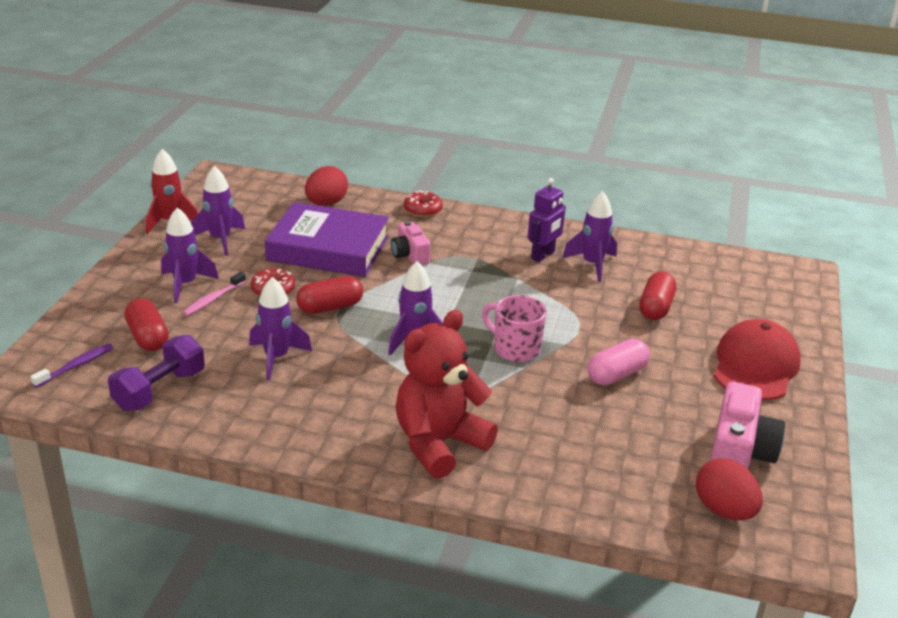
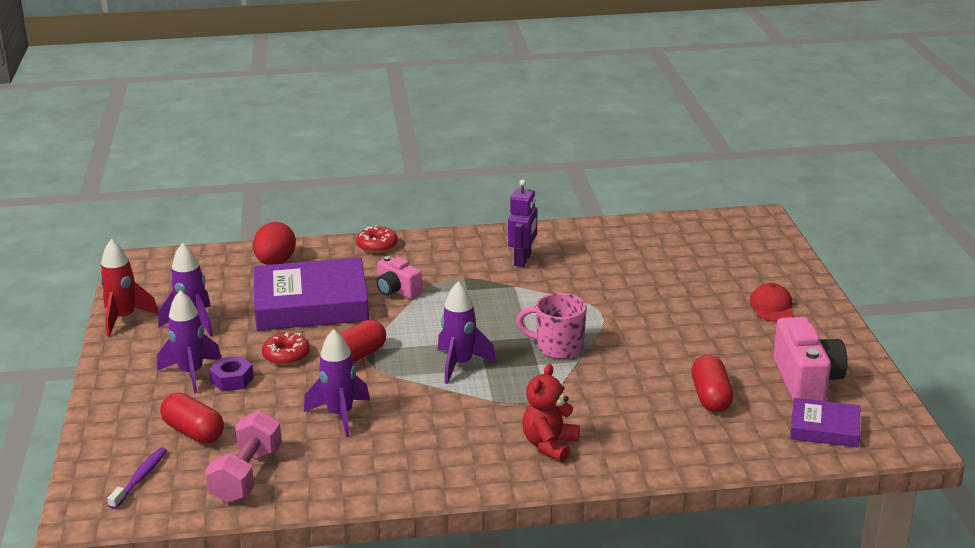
camera: 20 degrees left, 5 degrees down
purple dumbbell [108,335,205,411] -> pink dumbbell [205,411,282,503]
pink toothbrush [182,272,246,316] -> purple nut [209,356,254,391]
red teddy bear [395,310,498,479] -> red teddy bear [522,364,580,462], size x0.60
purple rocket [562,191,617,282] -> none
pink capsule [588,339,650,385] -> none
red capsule [639,271,676,320] -> red capsule moved to [691,355,734,412]
red egg [696,458,763,520] -> purple book [790,398,860,447]
red cap [714,319,801,400] -> red cap [750,283,794,322], size x0.54

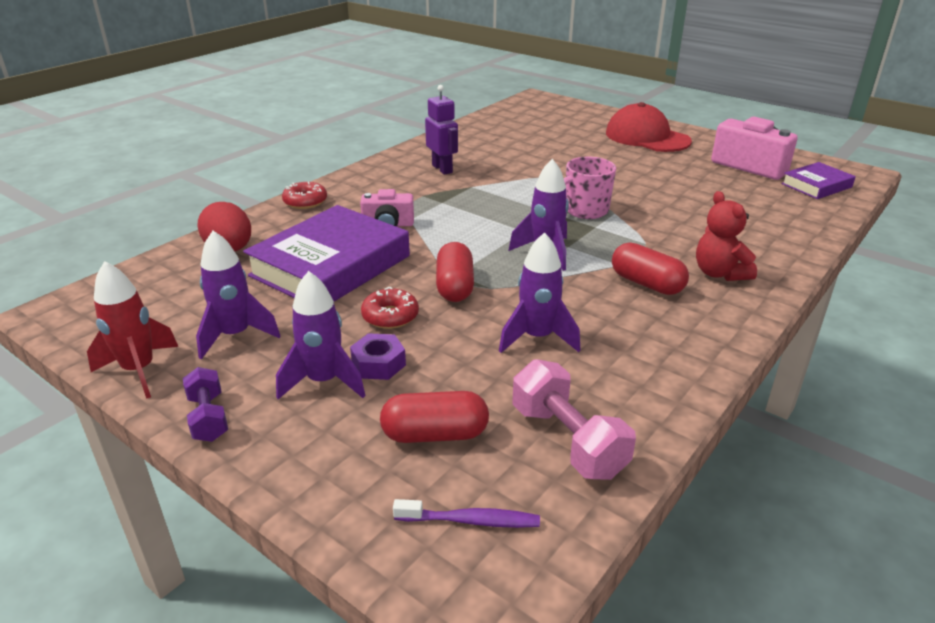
camera: 45 degrees left, 5 degrees up
purple toothbrush [108,447,167,509] -> purple toothbrush turned 120 degrees clockwise [393,499,540,528]
red capsule [691,355,734,412] -> red capsule moved to [612,242,689,295]
red cap [750,283,794,322] -> red cap [606,102,692,152], size x1.85
none -> purple dumbbell [183,367,228,442]

